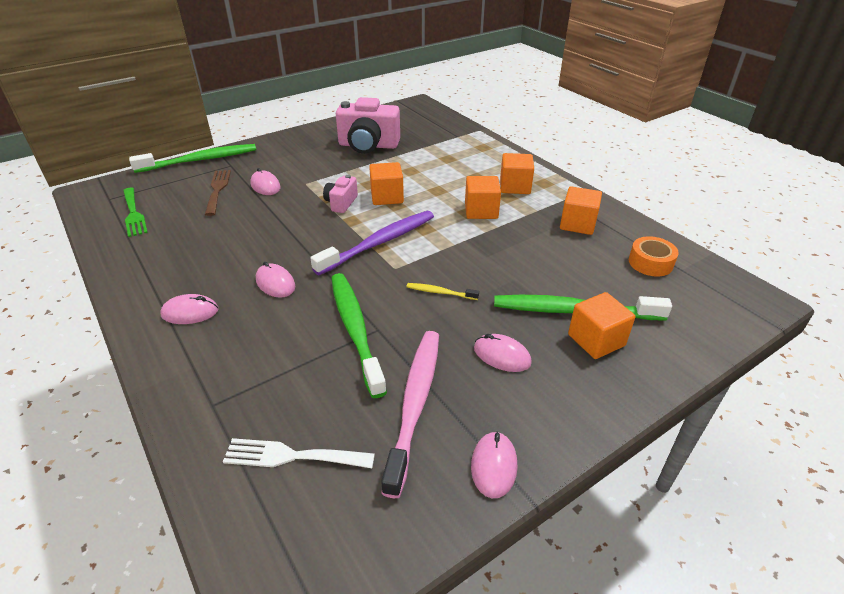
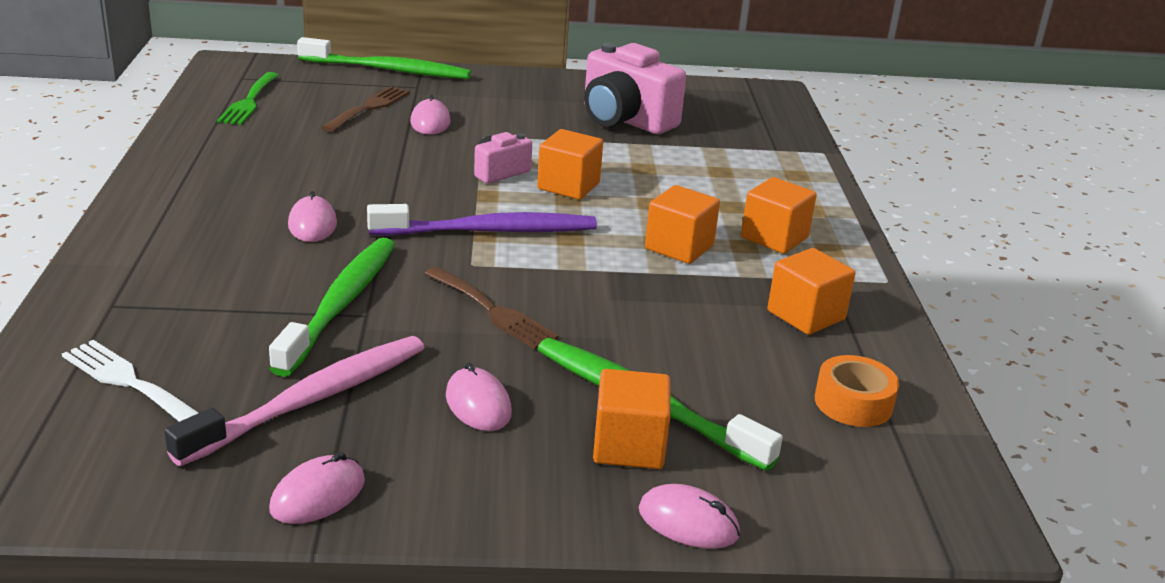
camera: 30 degrees right, 10 degrees down
pink mouse [160,294,218,324] -> pink mouse moved to [639,484,740,549]
yellow toothbrush [407,283,479,300] -> brown fork [424,267,559,350]

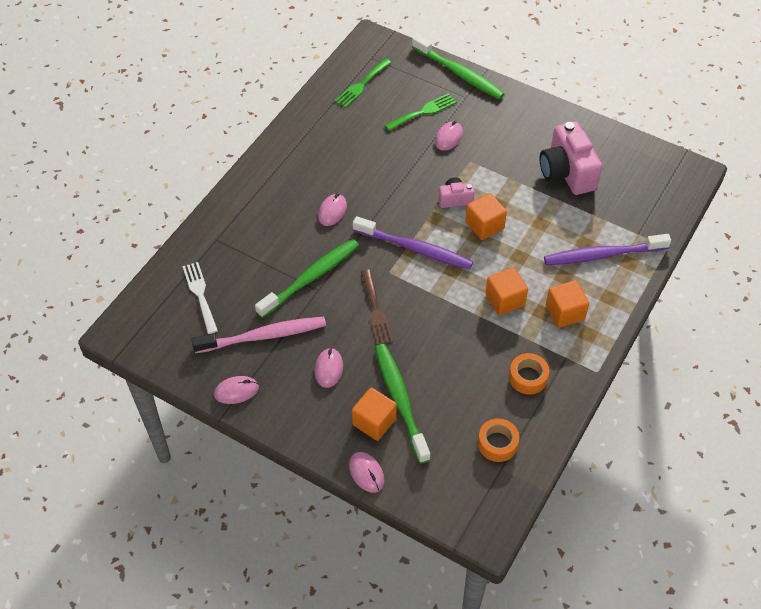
camera: 35 degrees right, 25 degrees up
brown fork [321,86,410,132] -> green fork [385,94,456,131]
orange cube [767,248,855,335] -> orange tape [509,353,549,395]
none -> purple toothbrush [544,234,671,265]

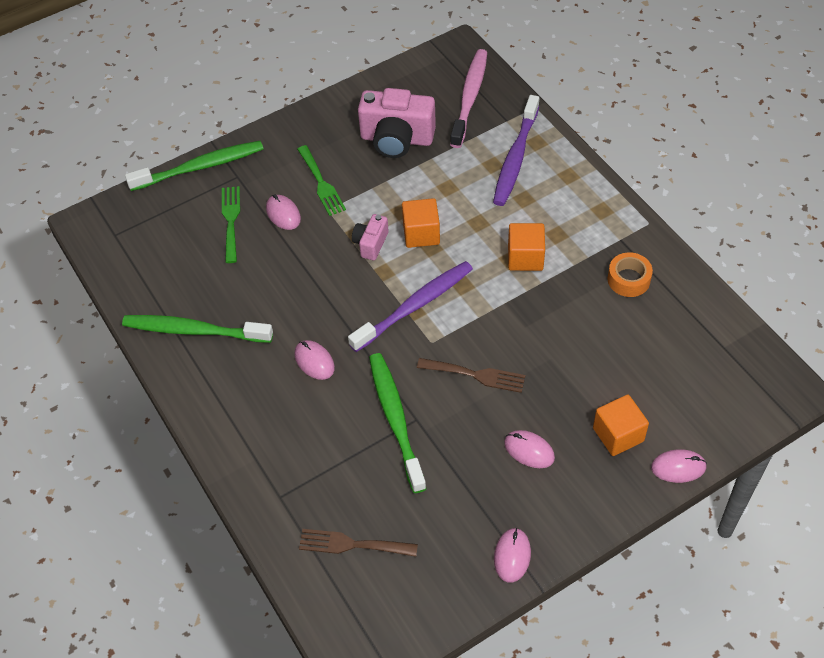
camera: 60 degrees left, 0 degrees up
white fork [182,262,218,334] -> brown fork [299,529,418,557]
pink toothbrush [191,317,326,353] -> pink toothbrush moved to [450,49,487,148]
green fork [334,58,392,108] -> green fork moved to [297,145,346,216]
green toothbrush [375,344,431,464] -> green toothbrush moved to [122,315,273,343]
orange tape [478,418,519,462] -> none
orange cube [546,280,589,328] -> none

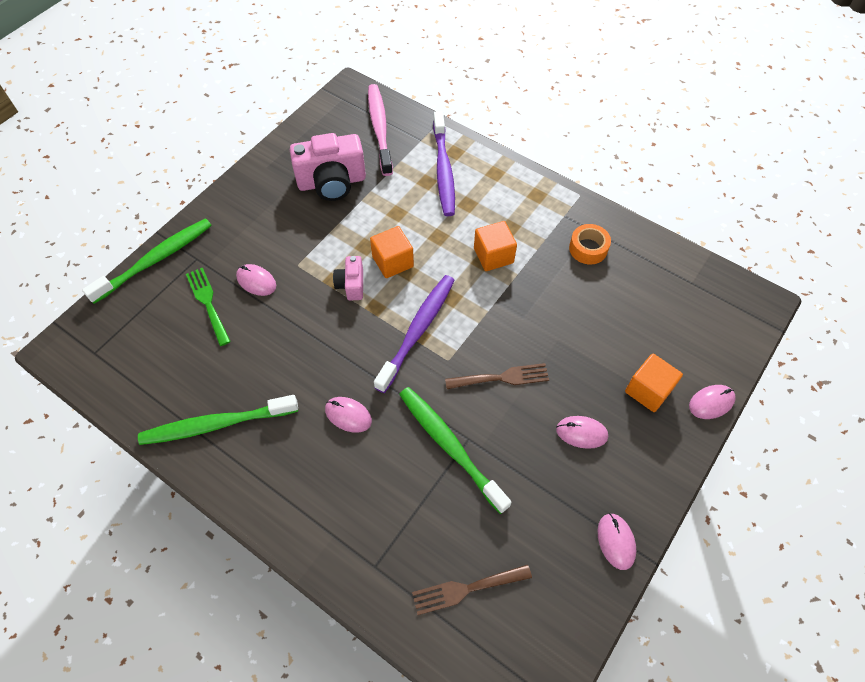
camera: 25 degrees left, 5 degrees up
green fork [297,145,346,216] -> none

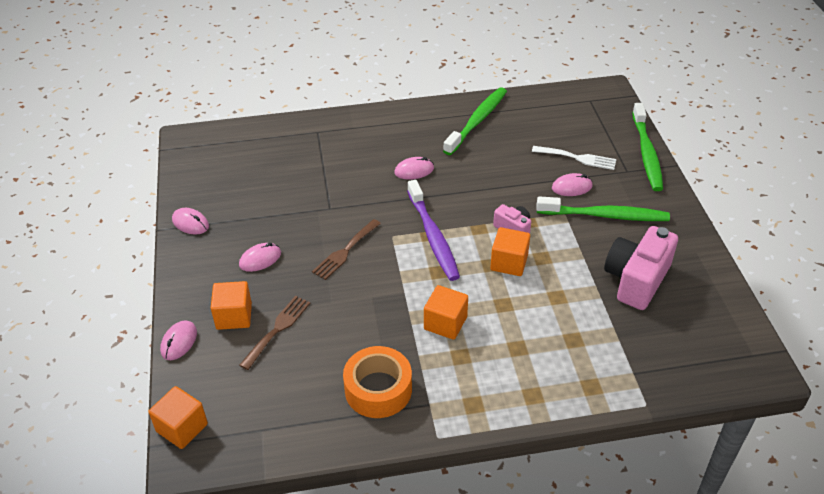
camera: 135 degrees right, 15 degrees down
green fork [186,268,231,346] -> white fork [532,146,616,170]
pink toothbrush [368,84,393,176] -> none
green toothbrush [399,387,512,514] -> green toothbrush moved to [536,196,670,221]
brown fork [412,564,532,615] -> brown fork moved to [239,296,310,370]
purple toothbrush [433,111,455,216] -> none
orange tape [569,224,611,264] -> orange tape [343,346,412,418], size x1.53
none -> orange cube [148,386,208,449]

